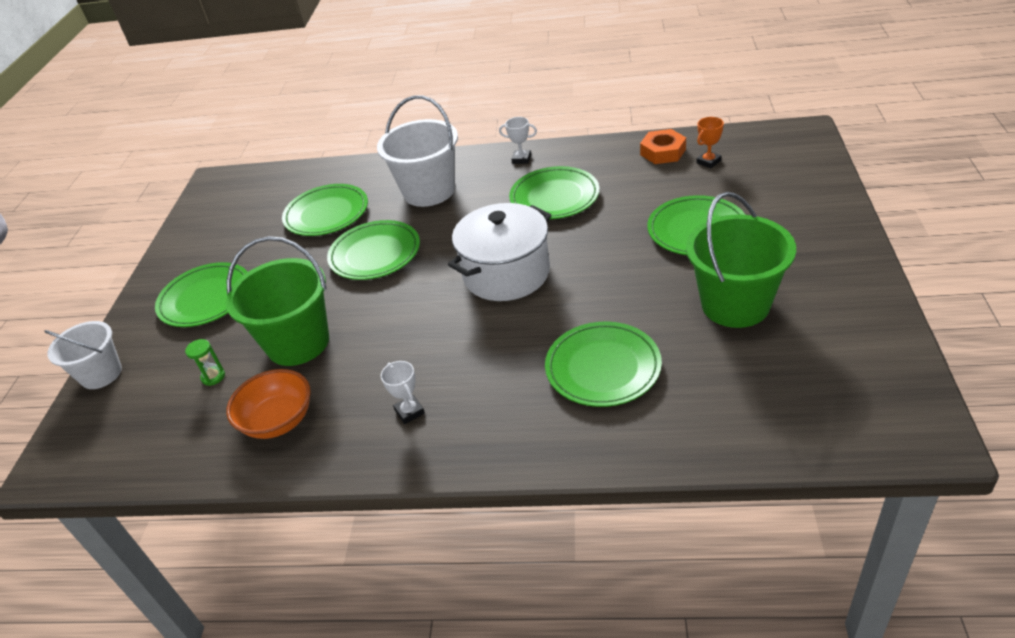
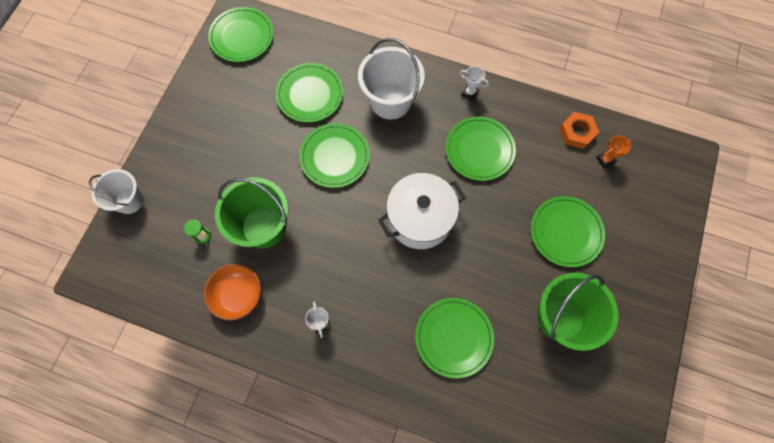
camera: 10 degrees right, 30 degrees up
green plate [155,262,248,327] -> green plate moved to [208,7,274,62]

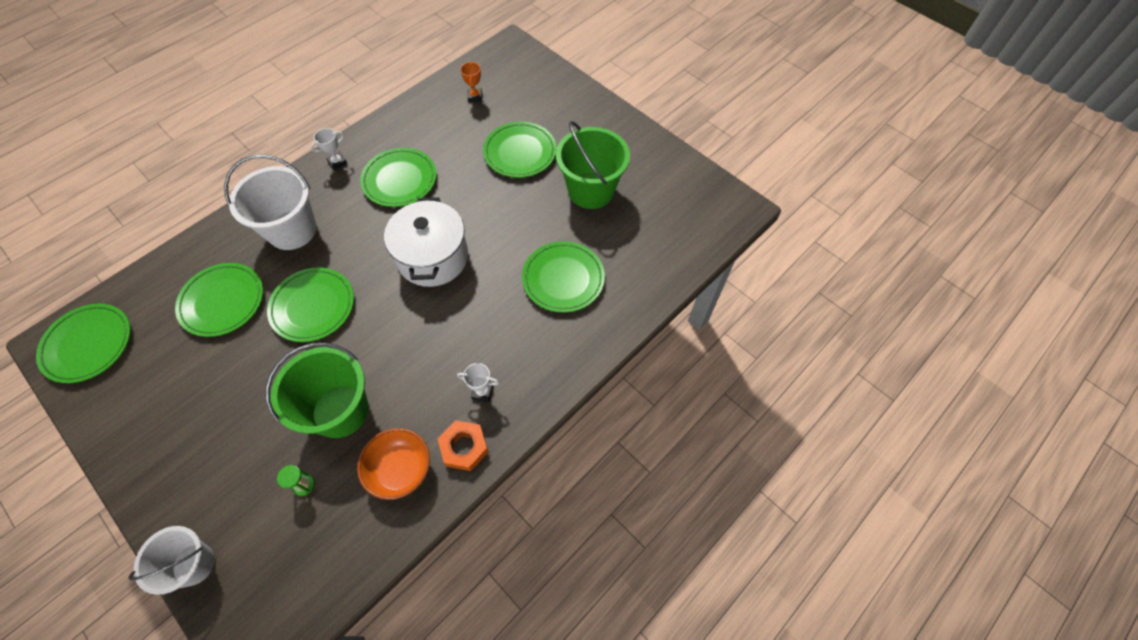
camera: 65 degrees left, 10 degrees down
orange nut [559,112,599,149] -> orange nut moved to [438,420,489,471]

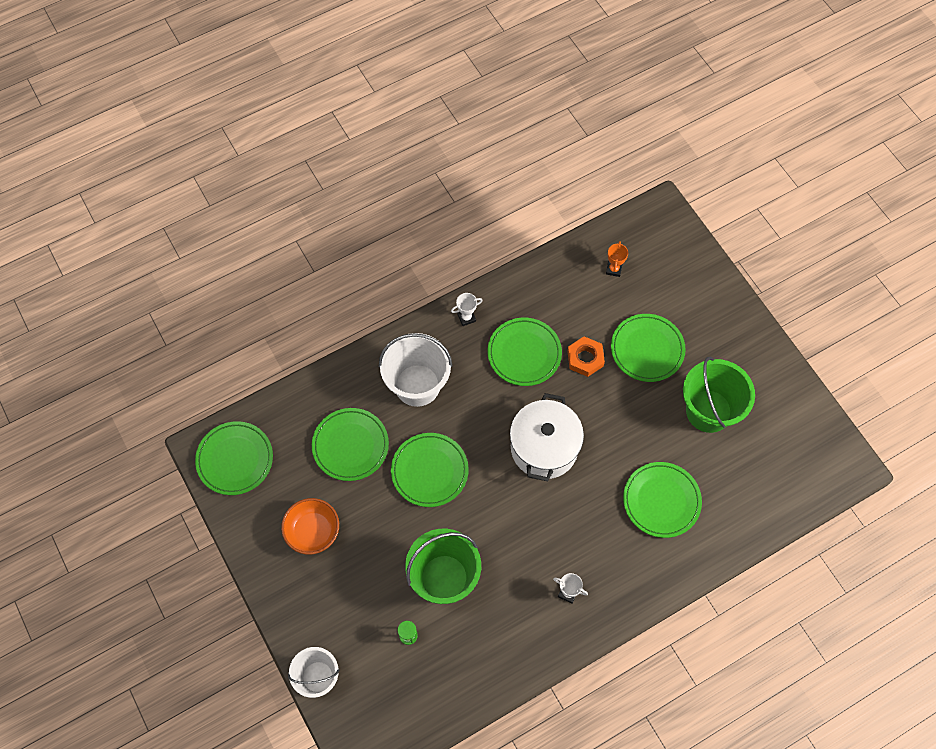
camera: 15 degrees right, 5 degrees up
orange bowl [357,428,430,500] -> orange bowl moved to [281,498,339,555]
orange nut [438,420,489,471] -> orange nut moved to [567,336,605,377]

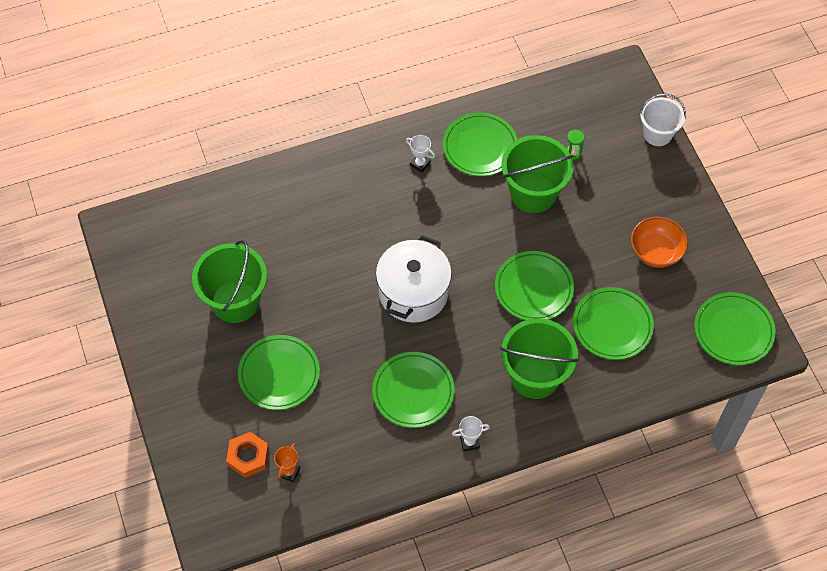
camera: 170 degrees left, 5 degrees down
white bucket [379,333,452,407] -> green bucket [500,318,579,399]
orange nut [567,336,605,377] -> orange nut moved to [226,432,269,478]
green plate [623,462,702,538] -> green plate moved to [443,113,517,176]

